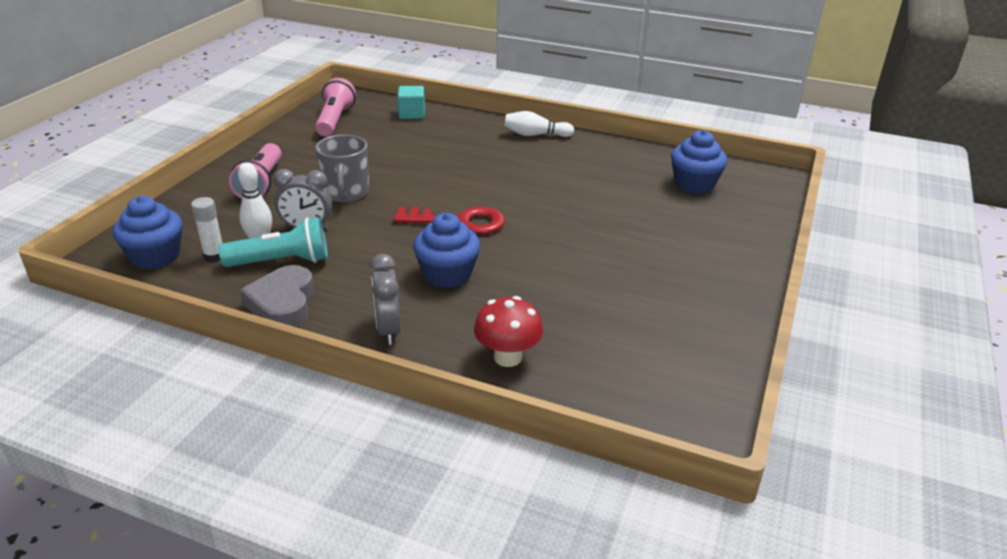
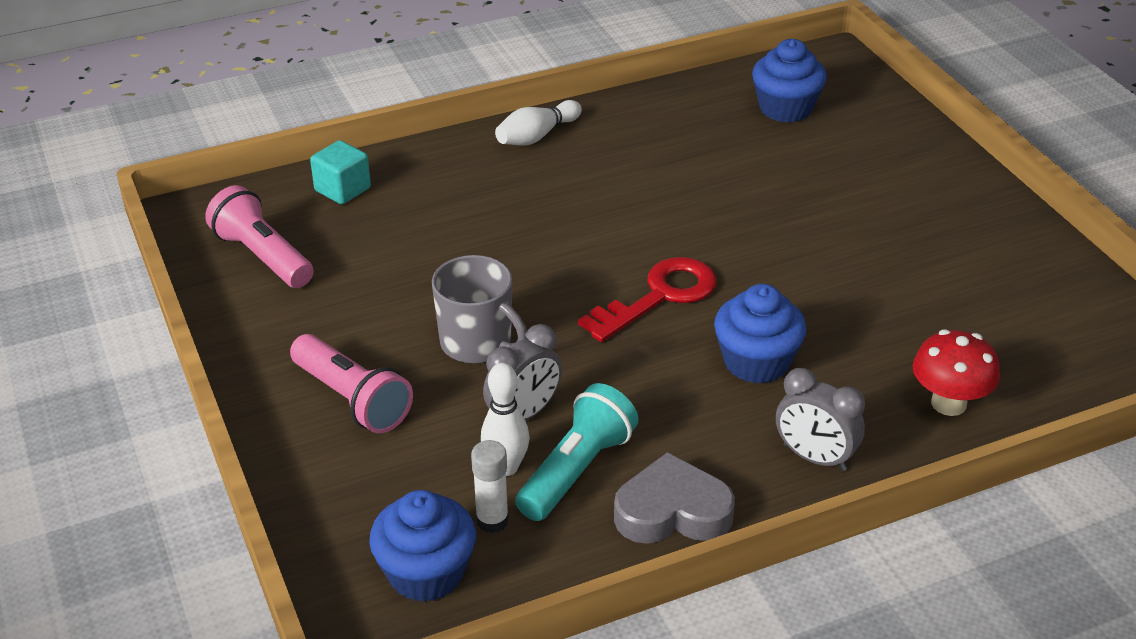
camera: 45 degrees left, 5 degrees up
grey heart [240,265,314,327] -> grey heart turned 135 degrees clockwise [614,452,735,544]

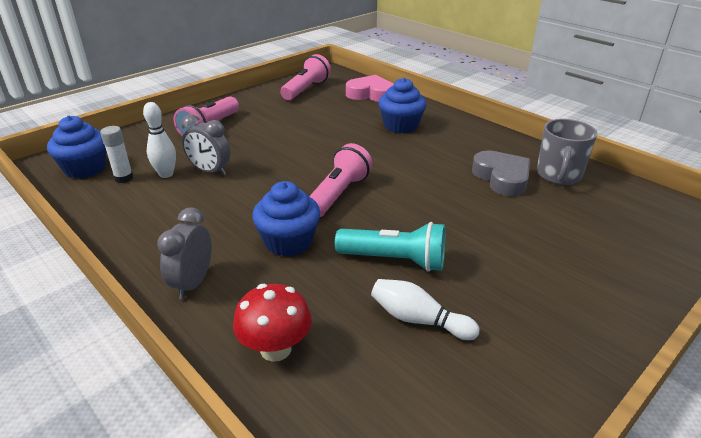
camera: 70 degrees right, 5 degrees down
turquoise cube [310,140,371,204] -> pink heart [346,75,394,102]
grey mug [432,255,527,363] -> grey mug moved to [537,119,597,185]
white bowling pin [495,100,582,146] -> white bowling pin moved to [371,279,480,340]
turquoise flashlight [515,383,639,521] -> turquoise flashlight moved to [335,222,445,272]
red key [578,257,716,342] -> pink flashlight [309,143,372,217]
grey heart [614,452,735,544] -> grey heart moved to [472,150,530,197]
blue cupcake [752,39,827,123] -> blue cupcake moved to [379,78,426,133]

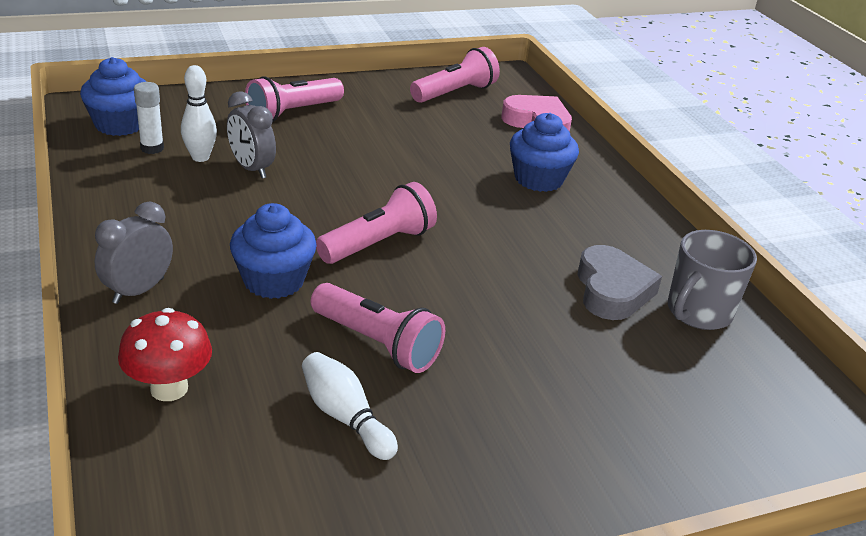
camera: 20 degrees right, 0 degrees up
turquoise flashlight [335,222,445,272] -> pink flashlight [311,283,445,373]

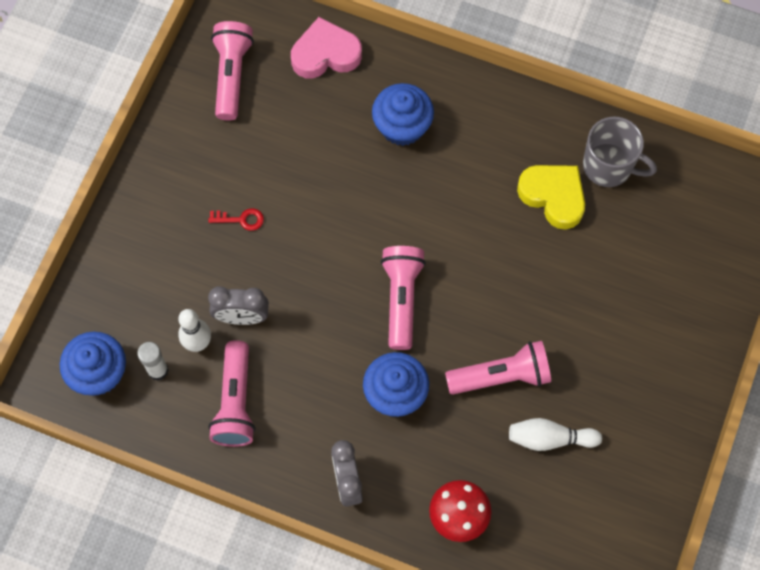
camera: 45 degrees left, 35 degrees up
pink flashlight [245,76,344,122] -> pink flashlight moved to [208,340,255,447]
grey heart [577,245,662,320] -> yellow heart [517,165,585,229]
grey mug [668,230,757,330] -> grey mug turned 60 degrees counterclockwise [583,116,657,187]
none -> red key [208,208,264,231]

